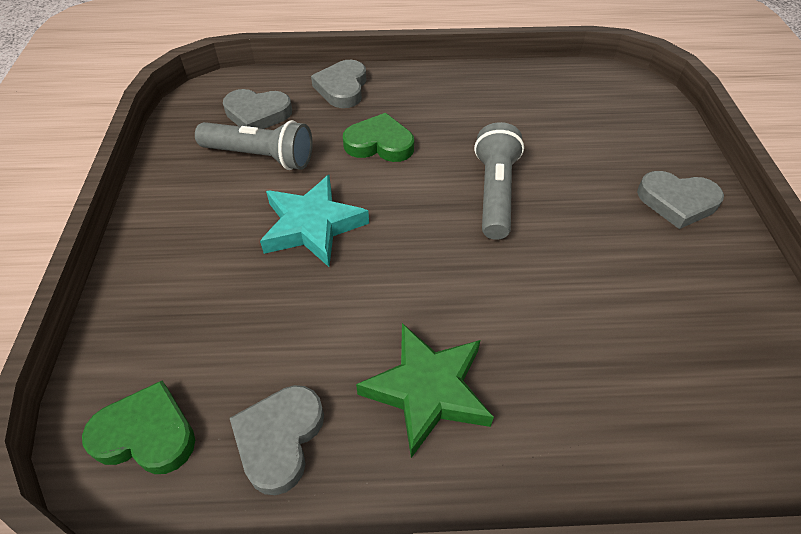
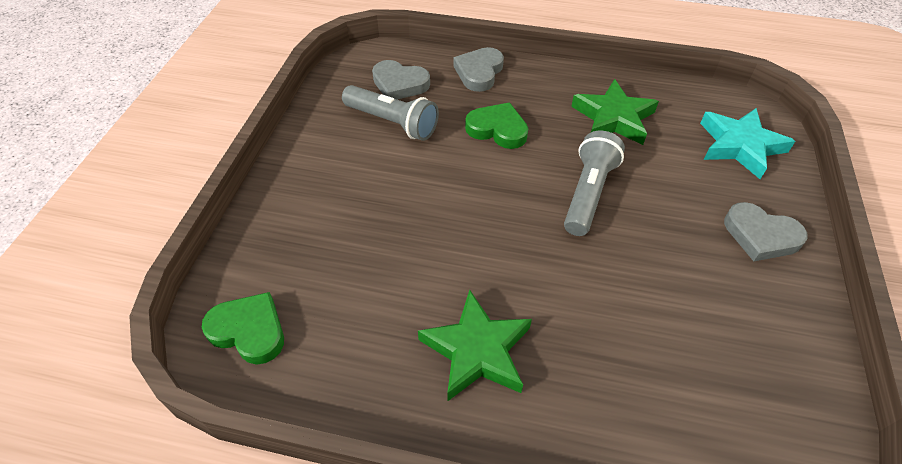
camera: 15 degrees right, 0 degrees up
grey heart [230,385,324,495] -> none
turquoise star [260,175,369,267] -> turquoise star moved to [700,108,795,179]
none -> green star [571,79,659,145]

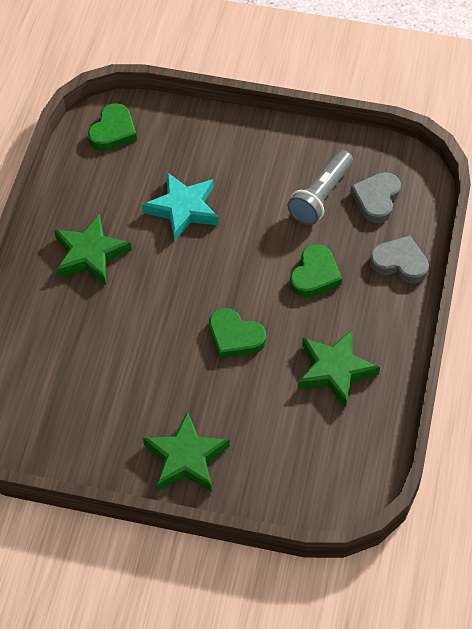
camera: 90 degrees right, 5 degrees up
grey flashlight [564,131,625,236] -> green heart [209,308,266,358]
turquoise star [700,108,795,179] -> turquoise star moved to [142,172,219,241]
grey heart [724,202,808,261] -> green star [143,411,230,492]

